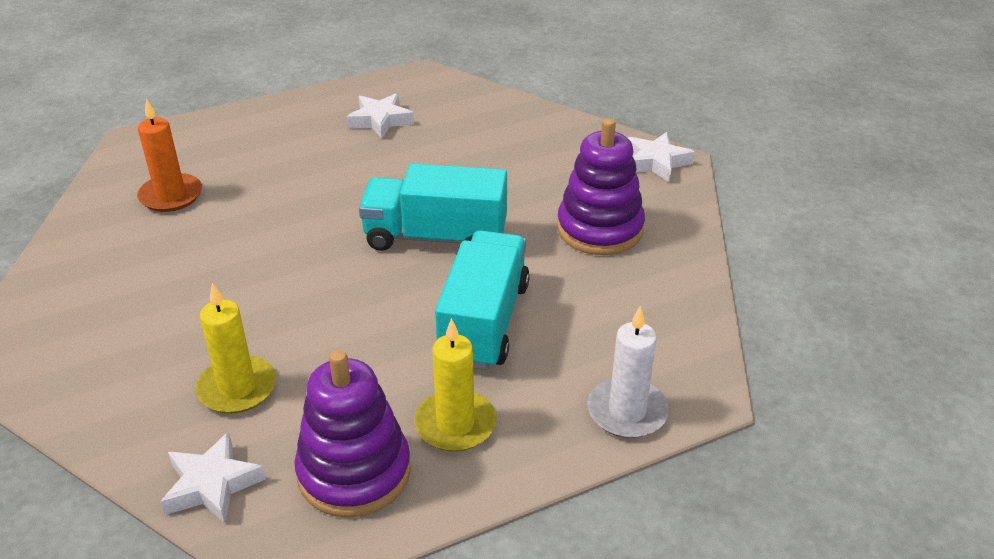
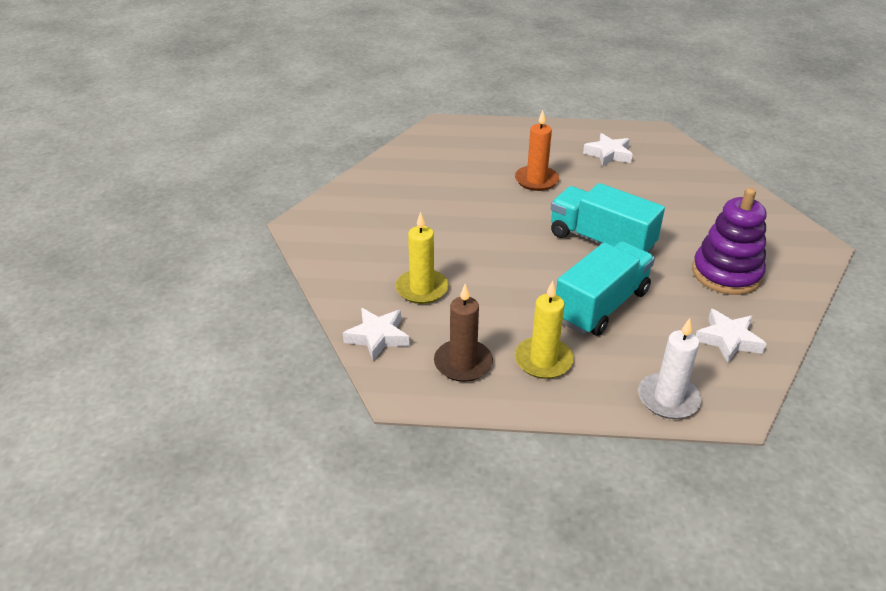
camera: 30 degrees right, 0 degrees up
orange candle [137,99,202,212] -> orange candle moved to [515,110,559,191]
purple stacking toy [294,350,411,518] -> brown candle [434,284,493,382]
white star [628,132,695,183] -> white star moved to [696,309,767,363]

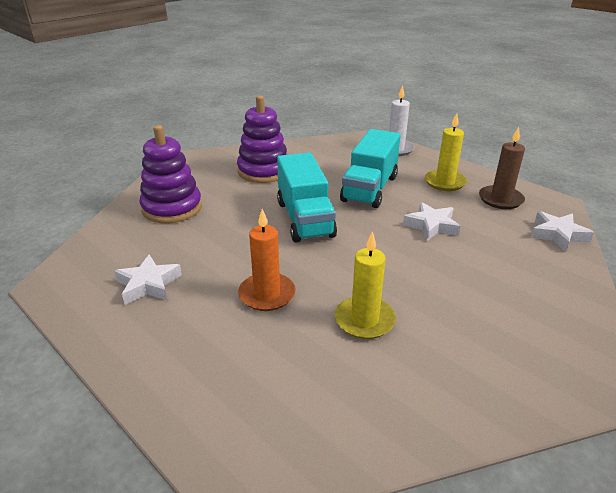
camera: 140 degrees left, 5 degrees down
yellow candle [396,212,449,304] -> yellow candle moved to [335,231,396,339]
turquoise truck [556,241,655,336] -> turquoise truck turned 60 degrees counterclockwise [340,129,401,208]
white star [696,309,767,363] -> white star moved to [403,202,460,241]
none -> purple stacking toy [140,125,202,223]

